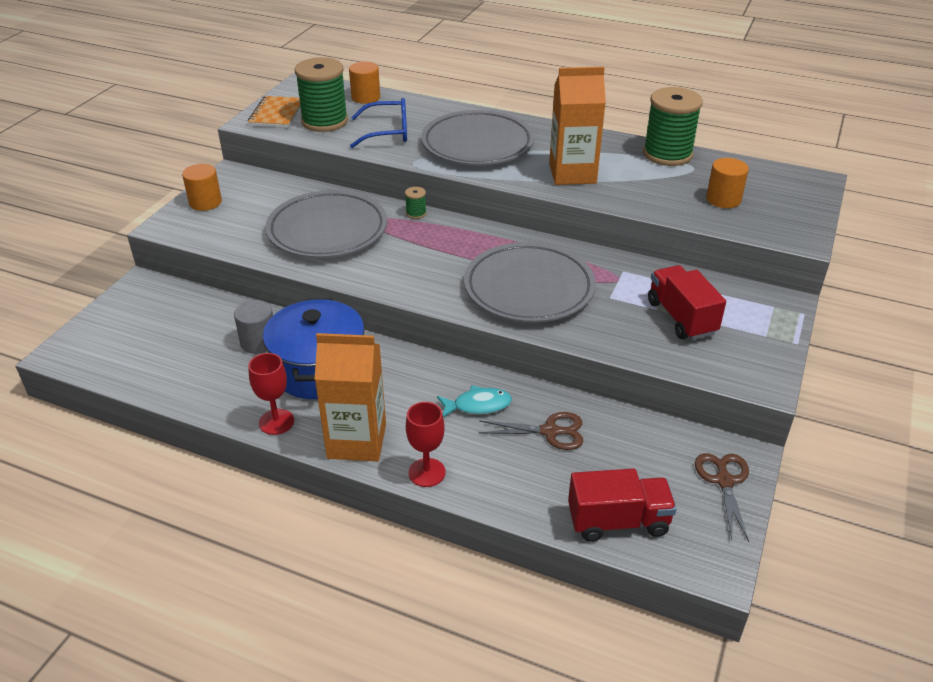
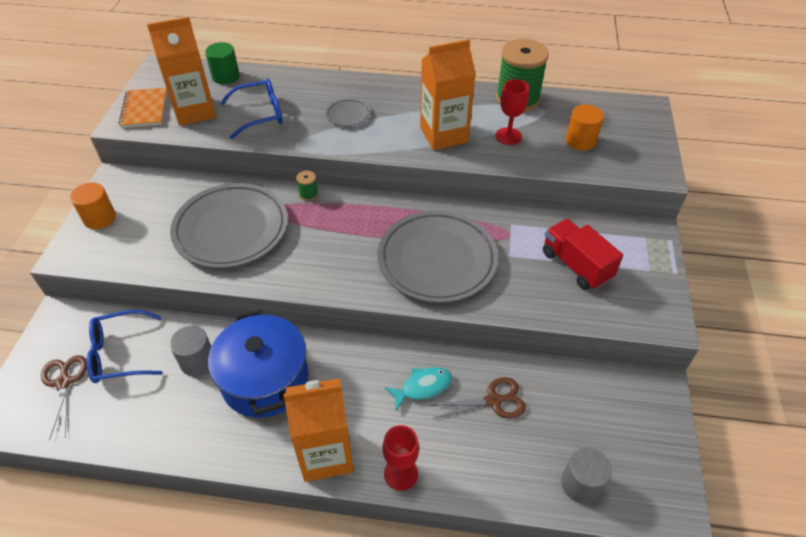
camera: 15 degrees left, 10 degrees up
red goblet [248,353,294,435] -> red goblet moved to [495,79,529,145]
green spool [295,57,348,132] -> orange carton [147,17,216,126]
orange cylinder [349,62,380,104] -> green cylinder [205,42,240,84]
grey plate [421,110,534,165] -> grey plate [326,99,371,127], size x0.43
red truck [568,468,677,542] -> grey cylinder [561,447,612,504]
brown scissors [695,453,749,542] -> brown scissors moved to [41,355,87,440]
none -> blue glasses [87,309,163,383]

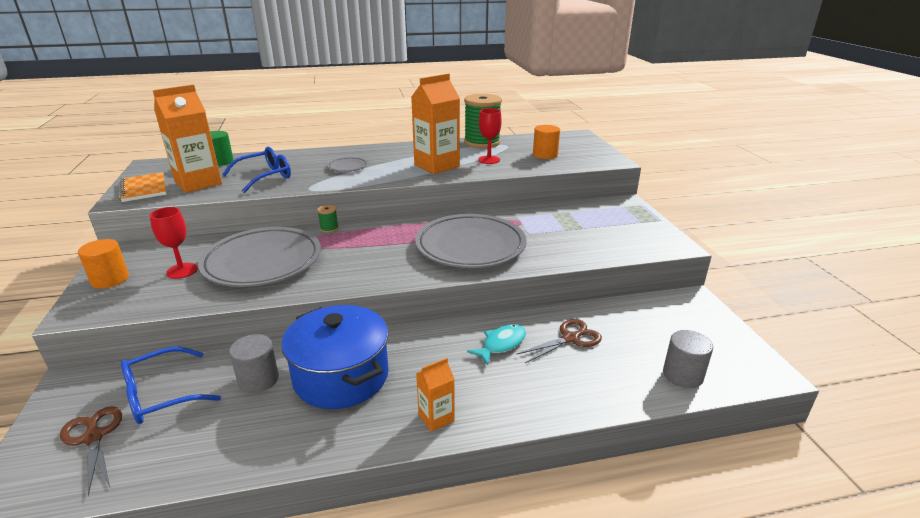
camera: 20 degrees left, 20 degrees down
orange carton [283,378,354,482] -> orange carton [416,358,455,432], size x0.50
red goblet [383,425,419,491] -> red goblet moved to [150,207,198,279]
red truck [543,219,623,290] -> none

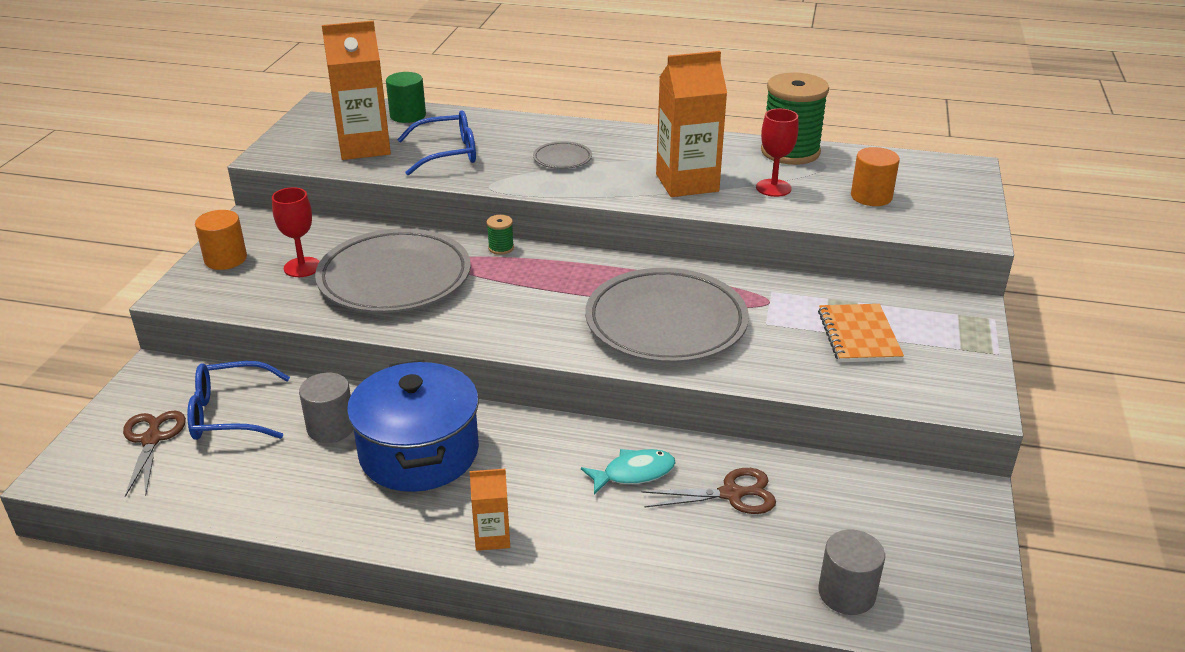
camera: 25 degrees right, 5 degrees up
orange notebook [119,172,167,202] -> orange notebook moved to [818,304,904,362]

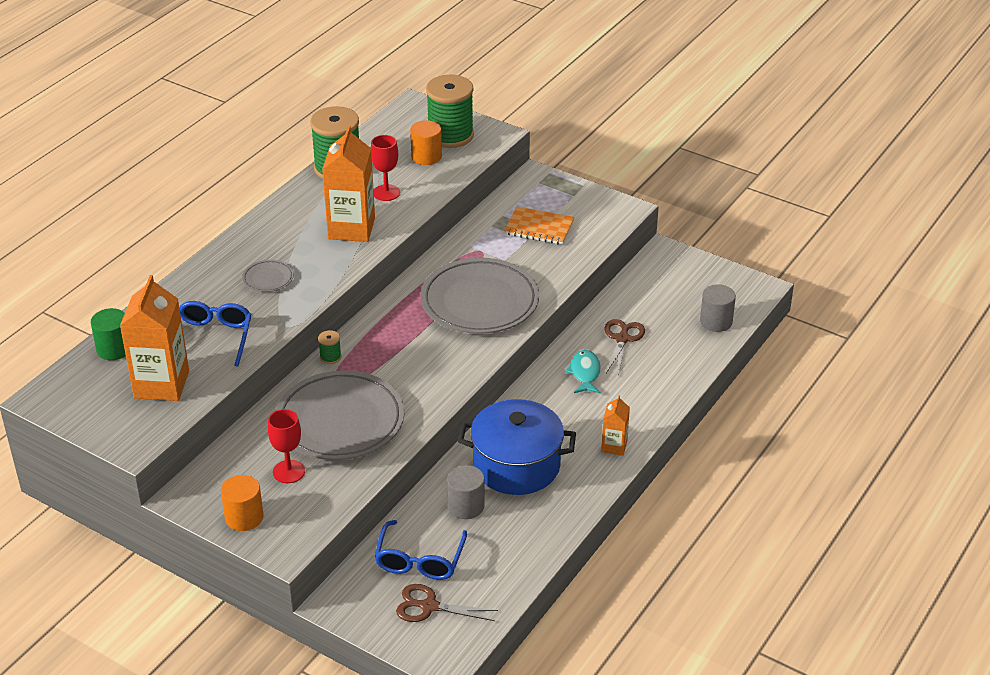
camera: 70 degrees left, 5 degrees up
none -> green spool [426,75,474,148]

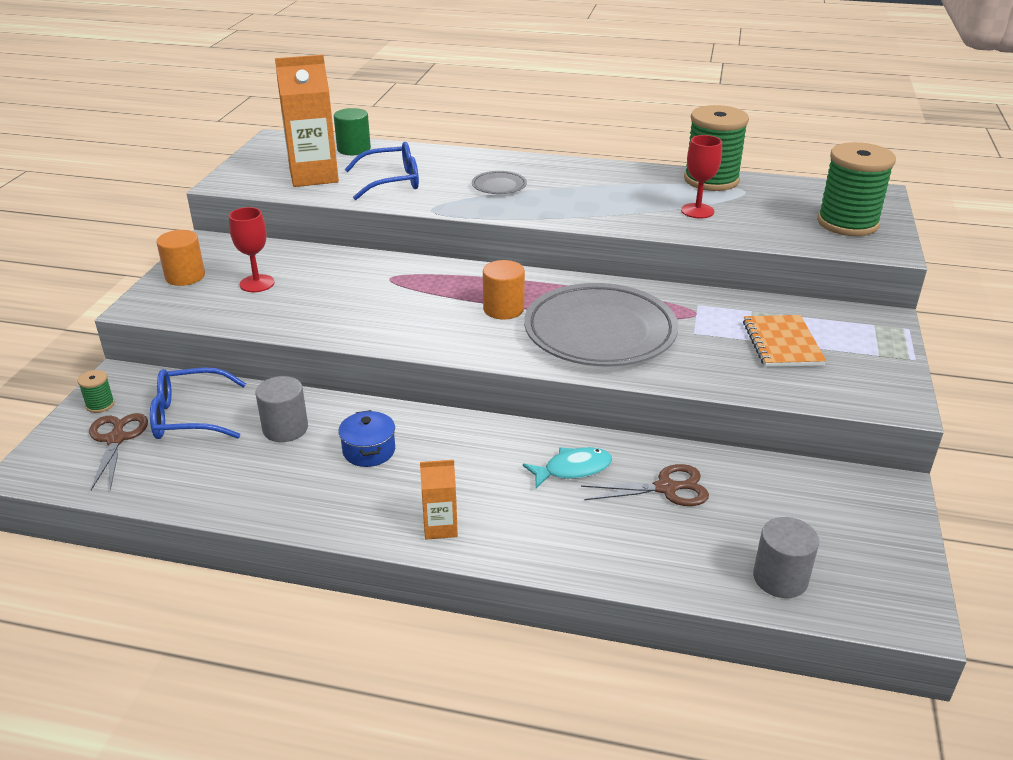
camera: 70 degrees right, 5 degrees down
grey plate [276,370,404,460] -> none
green spool [318,330,341,364] -> green spool moved to [78,370,115,413]
orange carton [322,126,375,242] -> none
orange cylinder [410,120,442,165] -> orange cylinder moved to [483,260,525,320]
blue pot [458,399,576,495] -> blue pot [338,410,395,467], size x0.47

